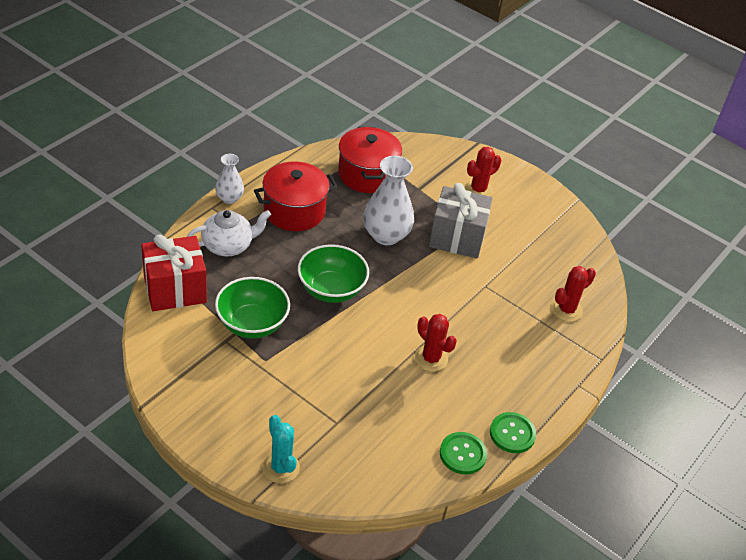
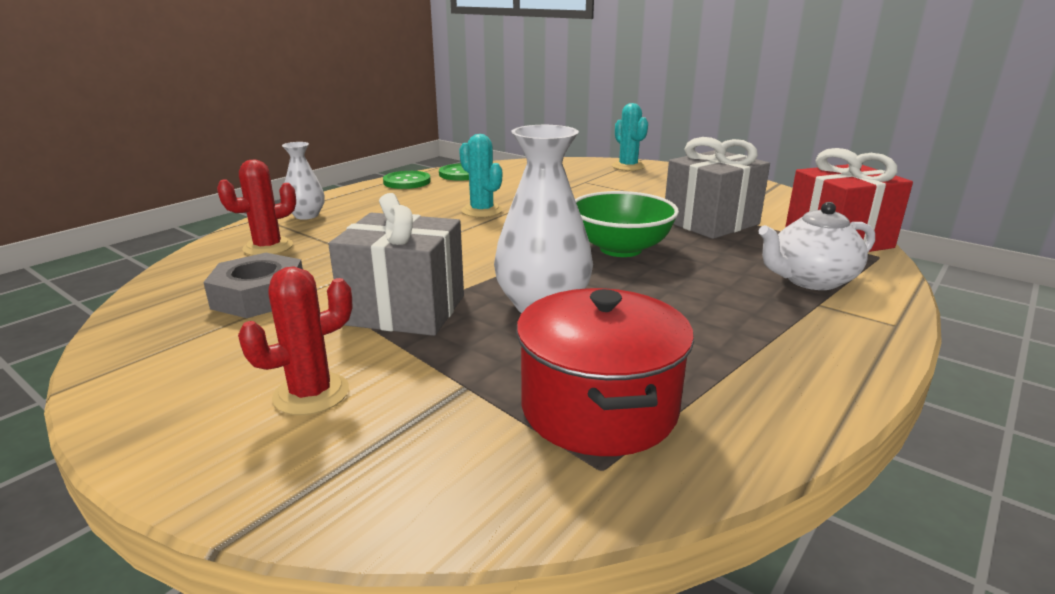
camera: 175 degrees left, 20 degrees down
white vase [215,154,244,204] -> white vase moved to [282,142,325,220]
green bowl [215,277,290,338] -> grey gift [665,137,770,239]
red pot [254,162,337,231] -> none
red cactus [415,314,457,372] -> turquoise cactus [459,134,503,217]
none -> grey nut [203,253,303,318]

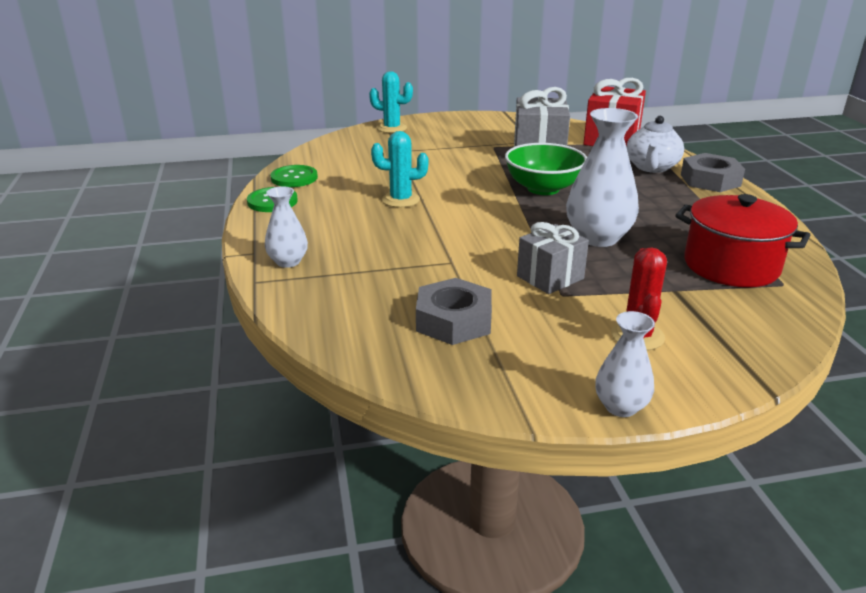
camera: 50 degrees left, 5 degrees up
red cactus [217,159,296,256] -> none
grey gift [328,193,464,336] -> grey gift [517,222,589,294], size x0.66
none -> white vase [595,311,655,417]
none -> grey nut [681,153,745,192]

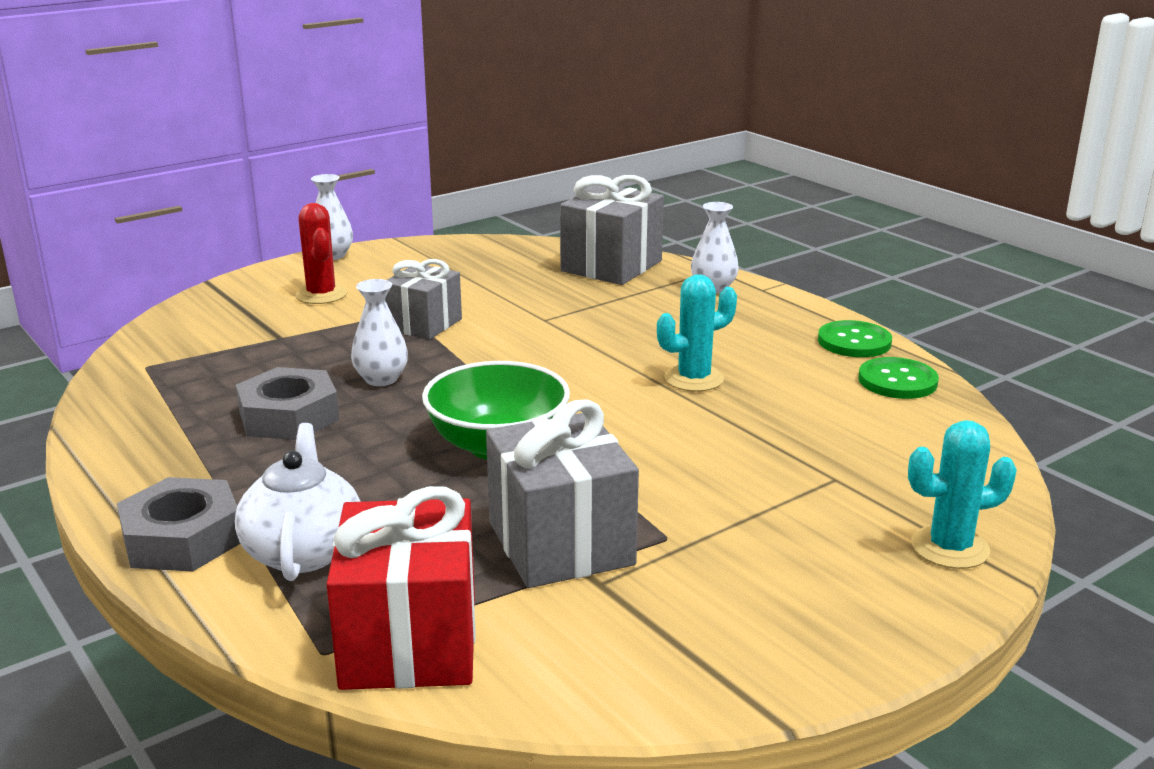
camera: 155 degrees right, 5 degrees down
grey nut [416,278,492,345] -> grey nut moved to [236,367,339,440]
white vase [566,108,639,247] -> white vase [351,279,408,386], size x0.57
red pot [675,194,810,287] -> none
none -> grey gift [560,175,664,285]

